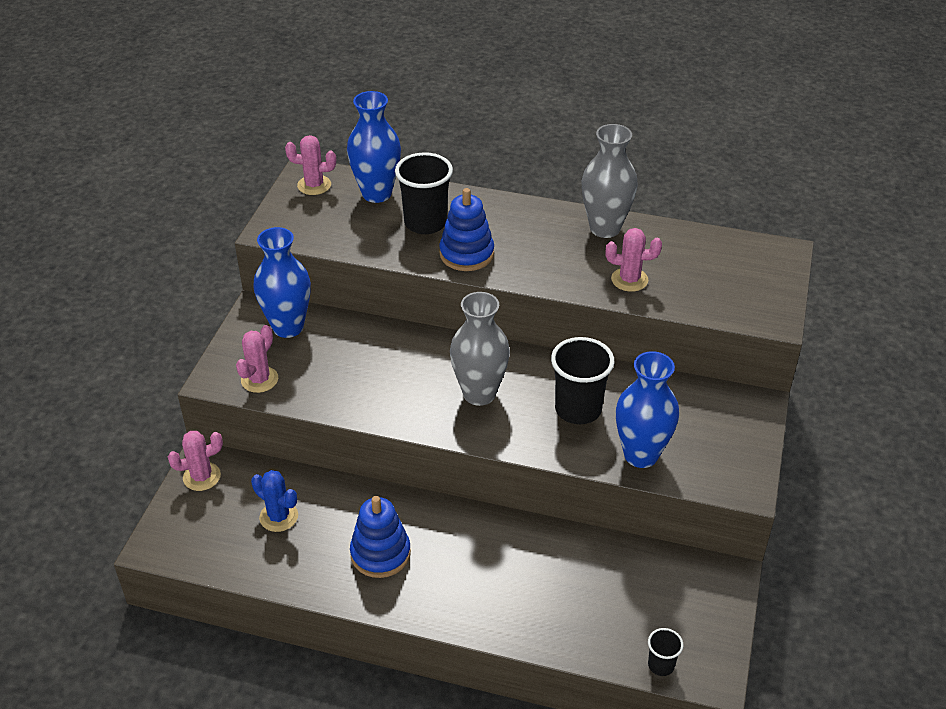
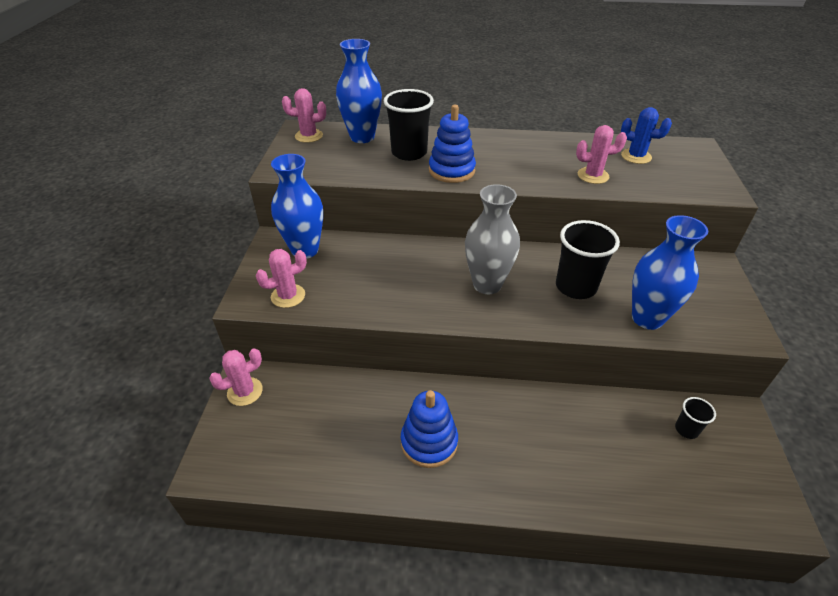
camera: 10 degrees left, 0 degrees up
pink cactus [236,325,278,393] -> pink cactus turned 45 degrees clockwise [256,249,307,308]
blue cactus [251,470,298,532] -> blue cactus moved to [621,107,672,164]
grey vase [581,124,638,238] -> none
black cup [648,628,683,676] -> black cup moved to [675,397,716,439]

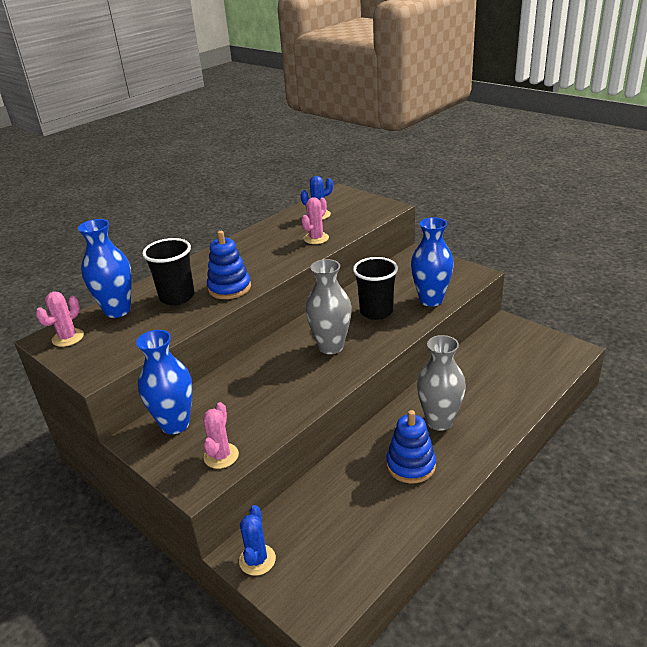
camera: 50 degrees left, 10 degrees down
pink cactus [209,348,263,406] -> blue cactus [239,505,276,576]
black cup [675,397,716,439] -> none
none -> grey vase [417,335,466,431]

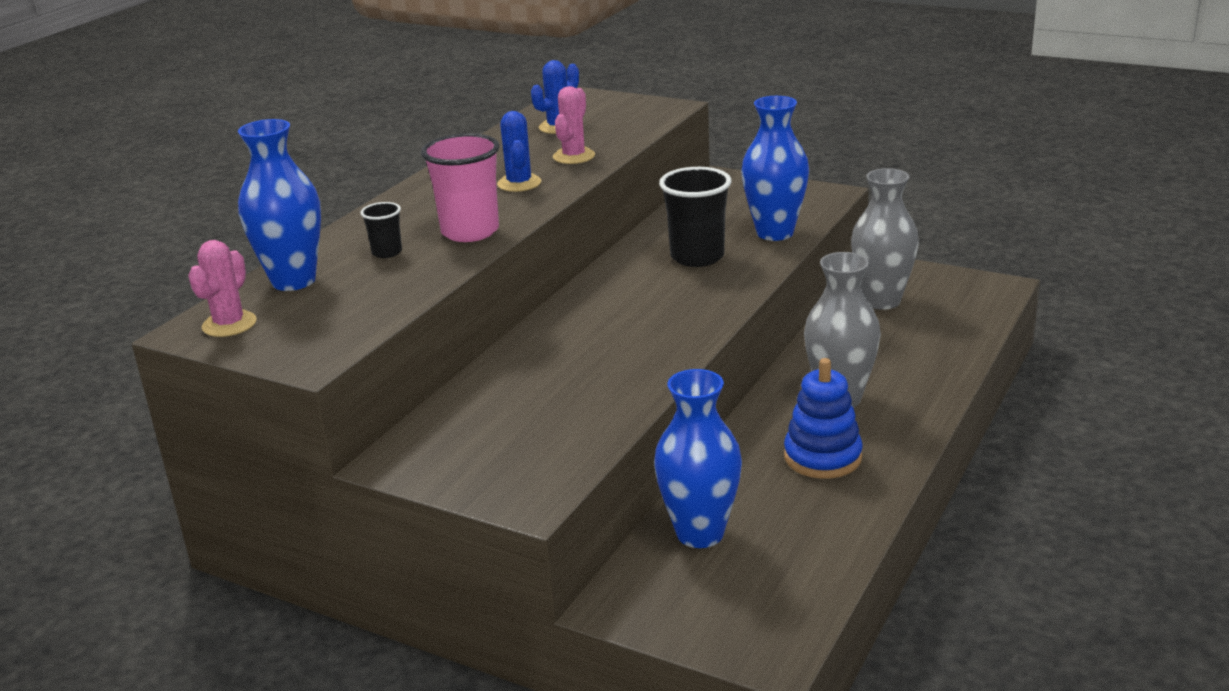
camera: 15 degrees left, 5 degrees down
blue vase [136,330,192,434] -> blue vase moved to [654,369,742,548]
black cup [142,238,194,305] -> black cup [361,202,402,258], size x0.51
pink cactus [203,402,239,469] -> none
blue stacking toy [207,231,251,299] -> pink cup [421,133,500,242]
blue cactus [239,505,276,576] -> blue cactus moved to [497,111,541,192]
grey vase [305,259,352,354] -> grey vase moved to [851,168,919,310]

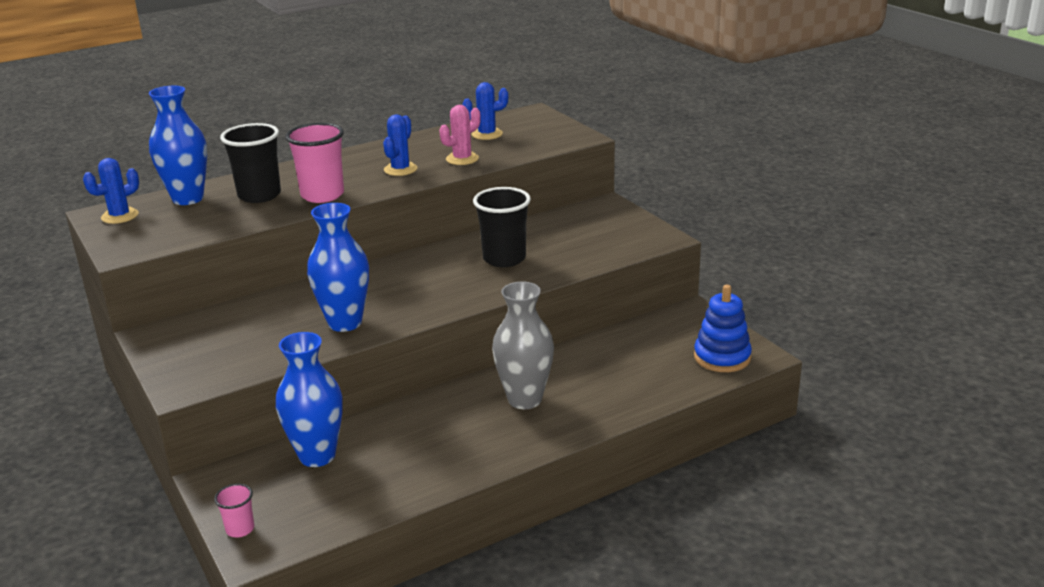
camera: 30 degrees right, 0 degrees up
pink cactus [188,240,257,337] -> blue cactus [83,158,139,224]
black cup [361,202,402,258] -> black cup [220,123,281,203], size x1.97
blue vase [741,96,809,241] -> blue vase moved to [307,203,369,332]
blue stacking toy [784,358,863,479] -> blue stacking toy moved to [694,285,752,372]
grey vase [851,168,919,310] -> none
none -> pink cup [214,484,254,537]

